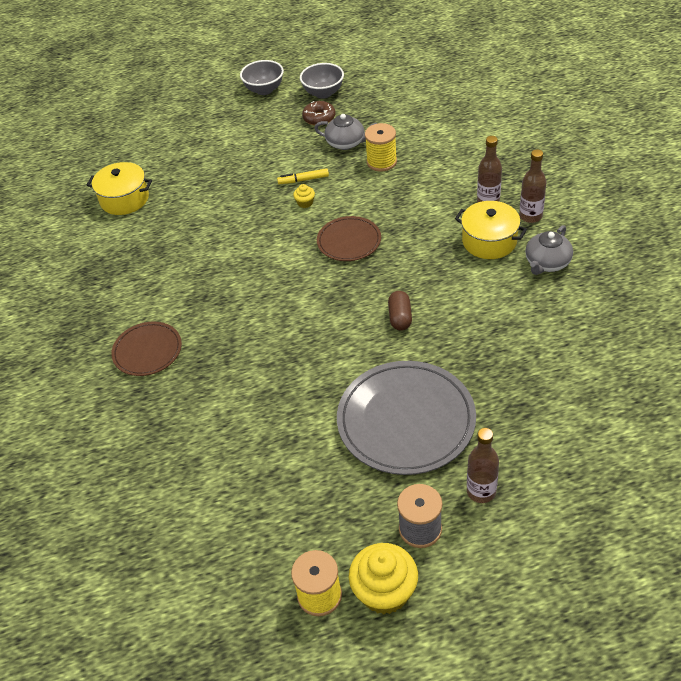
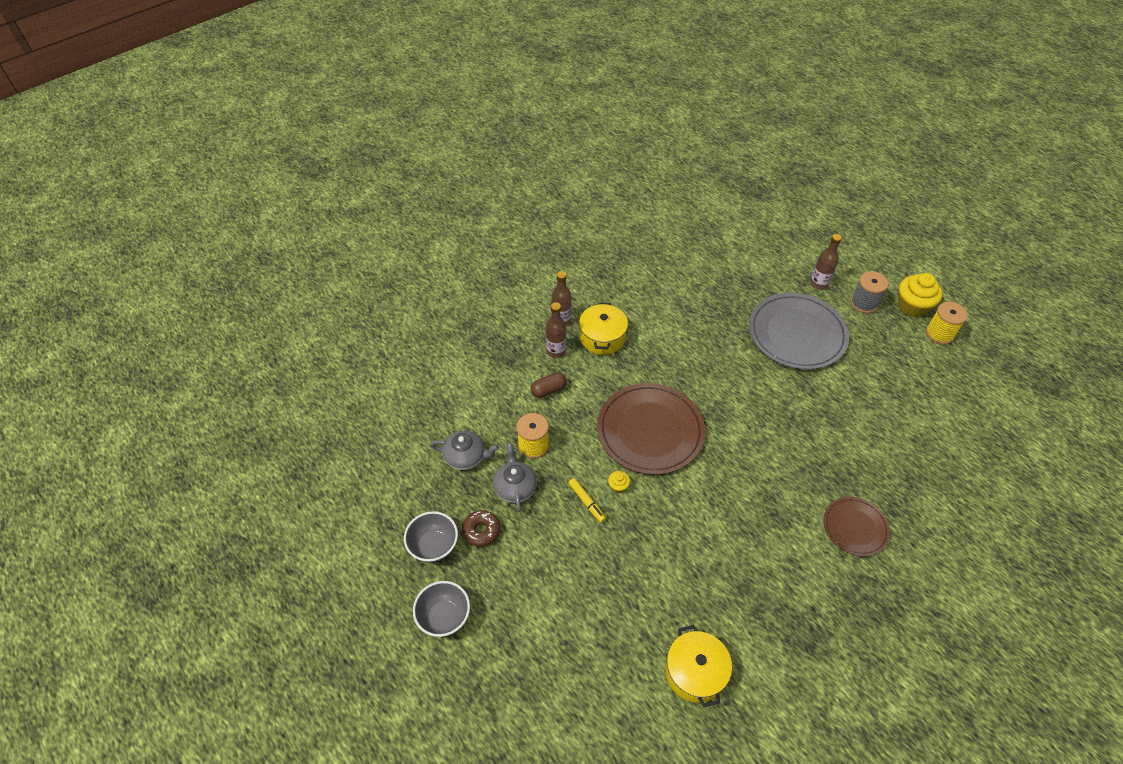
camera: 120 degrees left, 5 degrees up
brown plate [317,216,381,261] -> brown plate [597,383,705,475], size x1.79
brown capsule [388,291,412,331] -> brown capsule moved to [531,373,567,398]
grey teapot [525,225,573,275] -> grey teapot moved to [431,431,499,470]

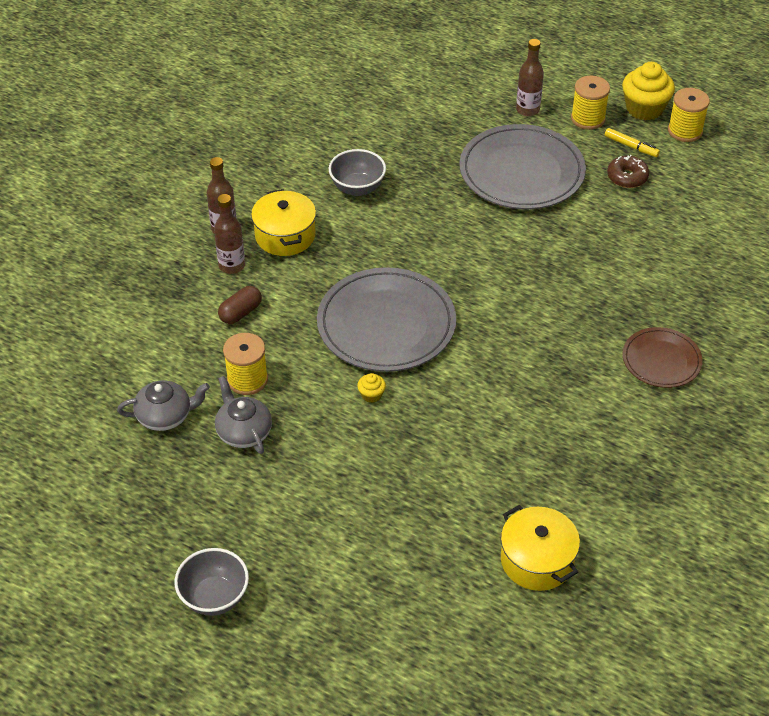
camera: 20 degrees left, 5 degrees down
grey bowl [404,511,458,563] -> grey bowl moved to [329,149,386,196]
brown donut [462,510,500,547] -> brown donut moved to [607,155,649,188]
yellow marker [569,478,606,523] -> yellow marker moved to [605,128,660,157]
brown plate [597,383,705,475] -> grey plate [317,267,456,372]
grey spool [851,271,888,313] -> yellow spool [571,76,610,130]

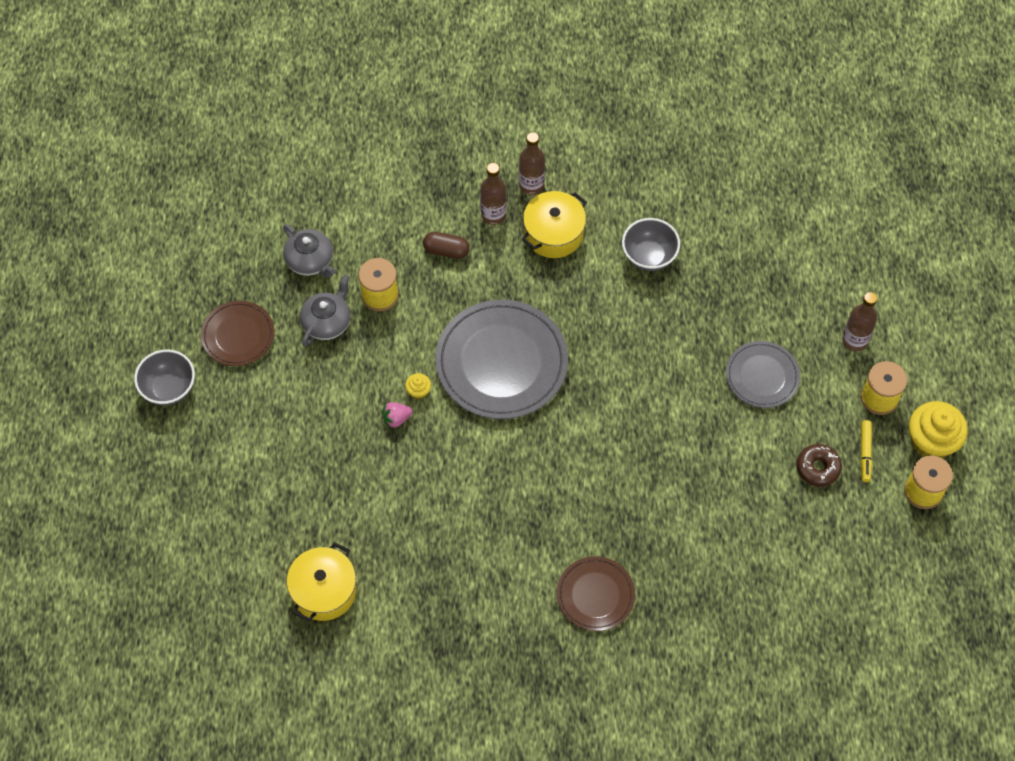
camera: 60 degrees right, 15 degrees up
grey plate [460,124,586,209] -> grey plate [726,341,800,408], size x0.56
none -> brown plate [201,301,274,366]
none -> pink strawberry [382,402,412,429]

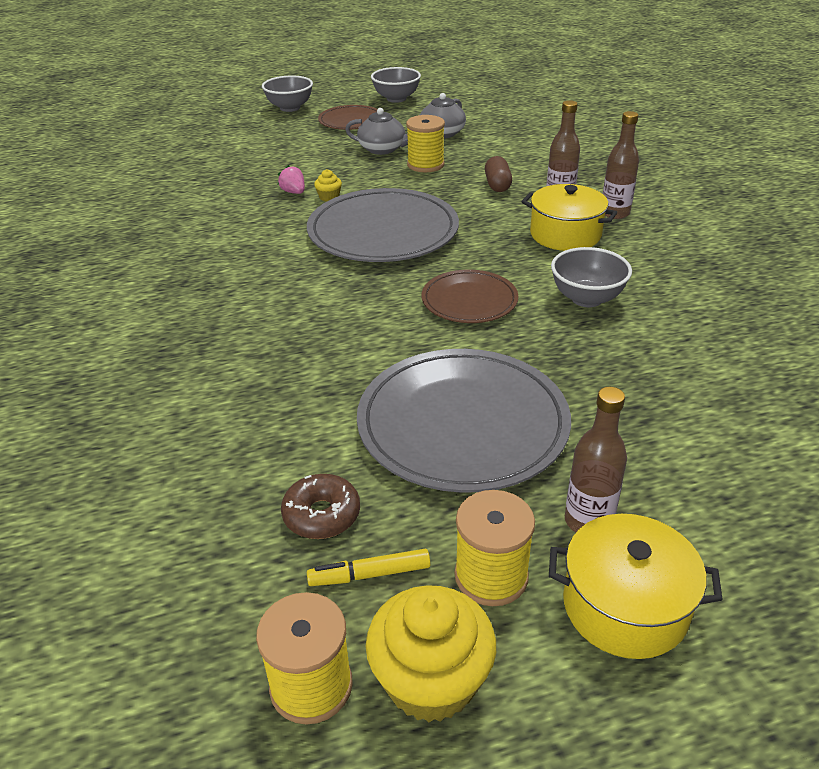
camera: 75 degrees right, 25 degrees down
yellow pot [287,542,356,622] -> yellow pot moved to [549,514,723,659]
brown plate [557,556,635,631] -> brown plate moved to [422,270,518,323]
grey plate [726,341,800,408] -> grey plate [357,349,571,493], size x1.79
none -> grey bowl [371,67,421,103]

